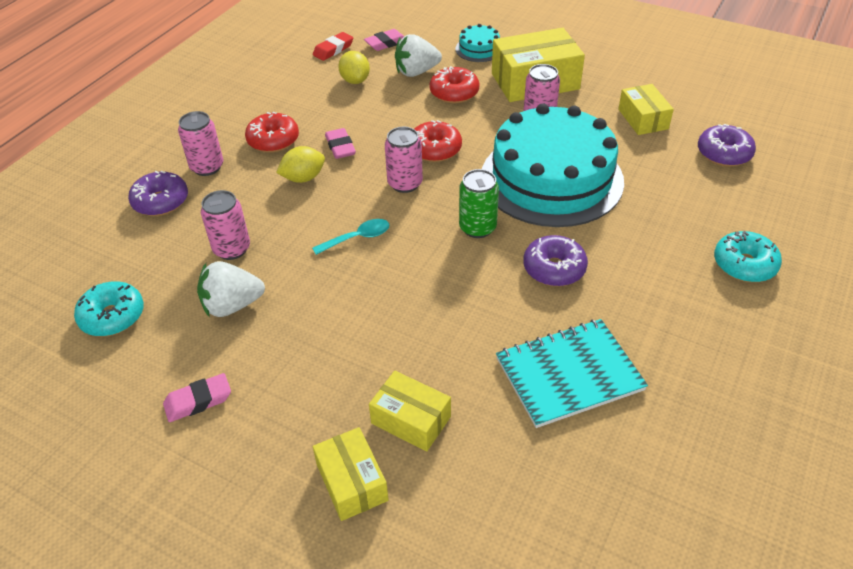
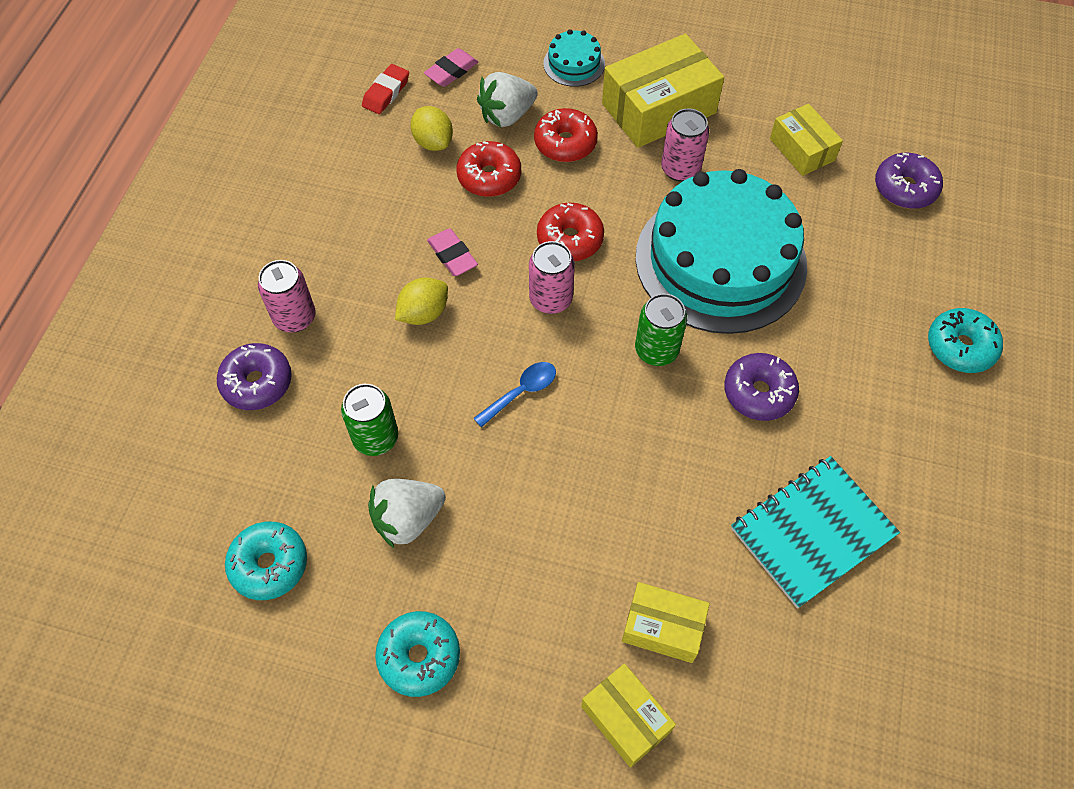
camera: 15 degrees left, 15 degrees up
pink eraser [163,373,231,422] -> turquoise donut [375,611,460,697]
pink can [201,190,250,260] -> green can [341,384,398,456]
red donut [245,112,299,153] -> red donut moved to [457,141,521,197]
turquoise spoon [312,219,390,255] -> blue spoon [473,362,556,427]

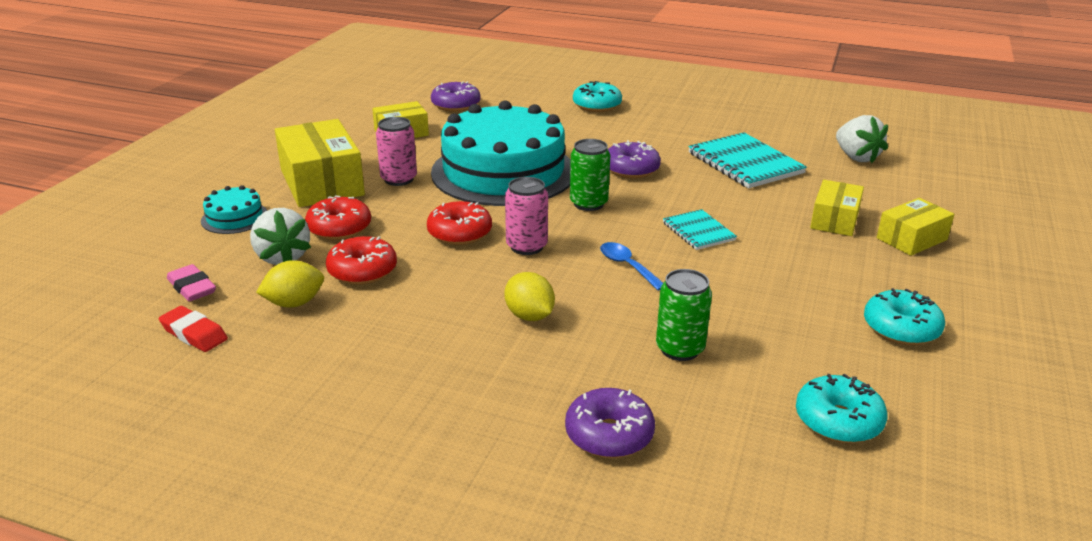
camera: 85 degrees left, 30 degrees down
pink can [258,260,316,332] -> none
white strawberry [368,479,446,549] -> white strawberry moved to [836,115,888,163]
pink eraser [427,229,478,276] -> none
none -> turquoise notebook [663,209,737,250]

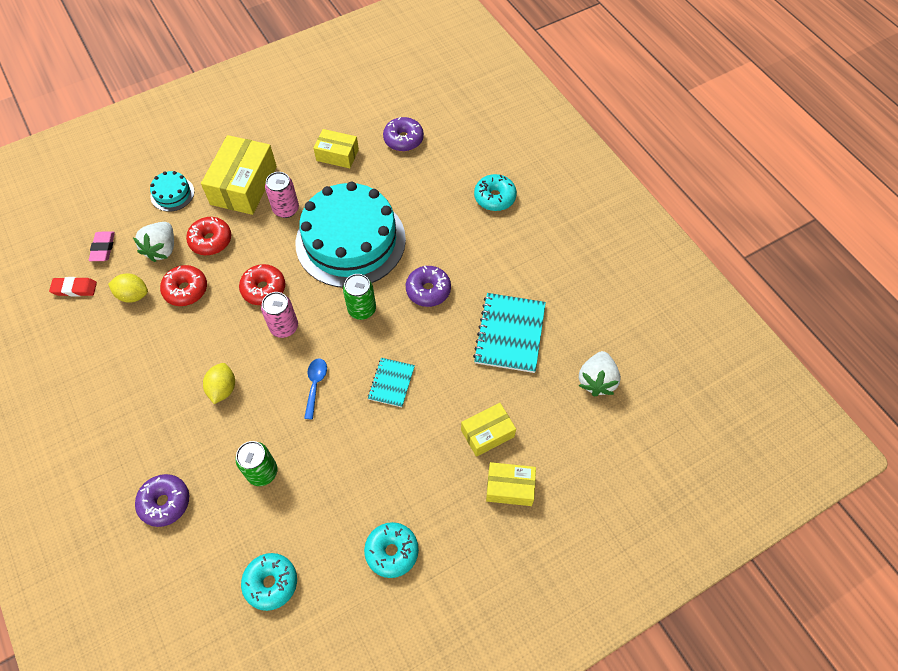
camera: 40 degrees right, 30 degrees up
red eraser [159,306,228,352] -> red eraser turned 75 degrees counterclockwise [49,277,97,297]

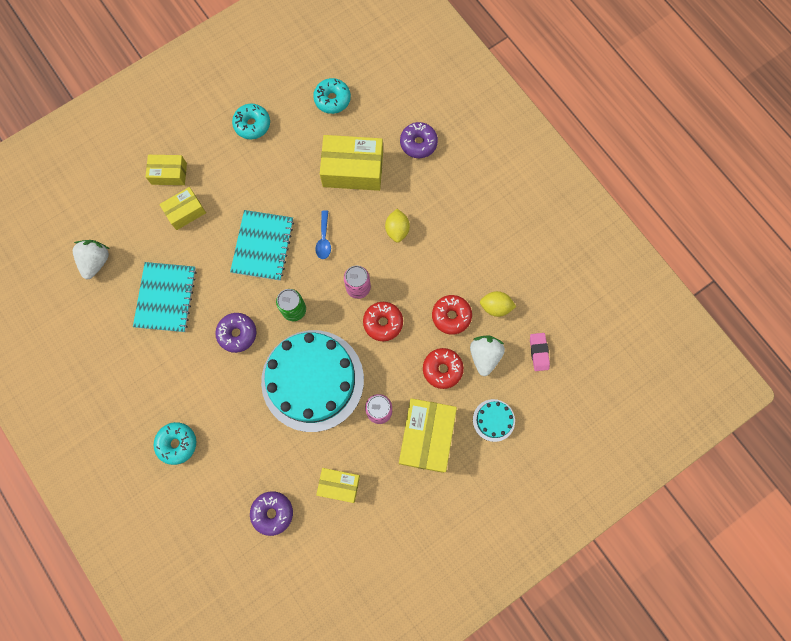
camera: 175 degrees right, 15 degrees up
red eraser [49,277,97,297] -> none
green can [235,441,278,486] -> yellow box [320,135,383,191]
turquoise notebook [368,358,415,407] -> turquoise notebook [230,210,294,281], size x1.76

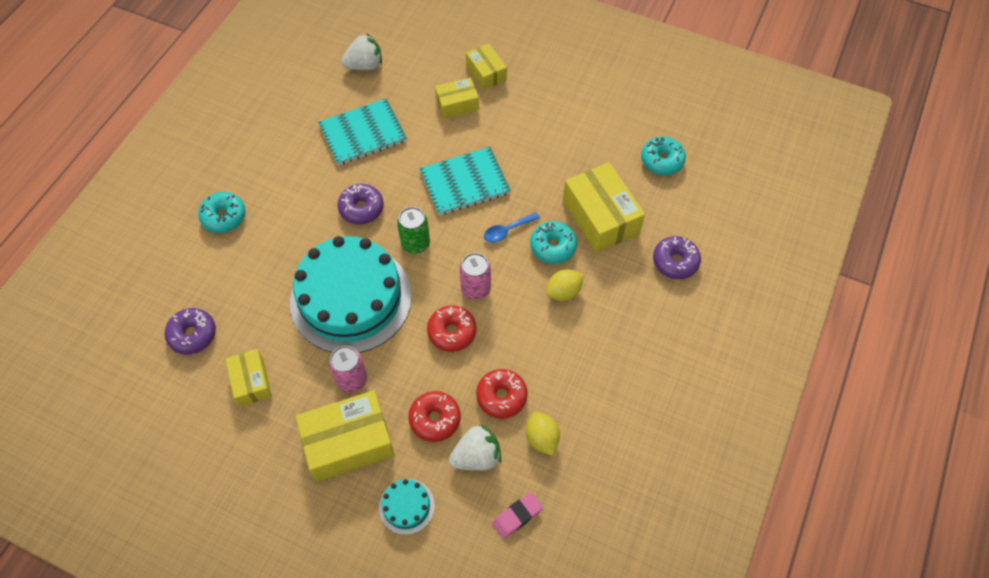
camera: 60 degrees right, 15 degrees down
yellow box [159,187,206,230] -> yellow box turned 45 degrees counterclockwise [435,77,479,119]
turquoise donut [232,104,270,139] -> turquoise donut moved to [530,221,577,264]

